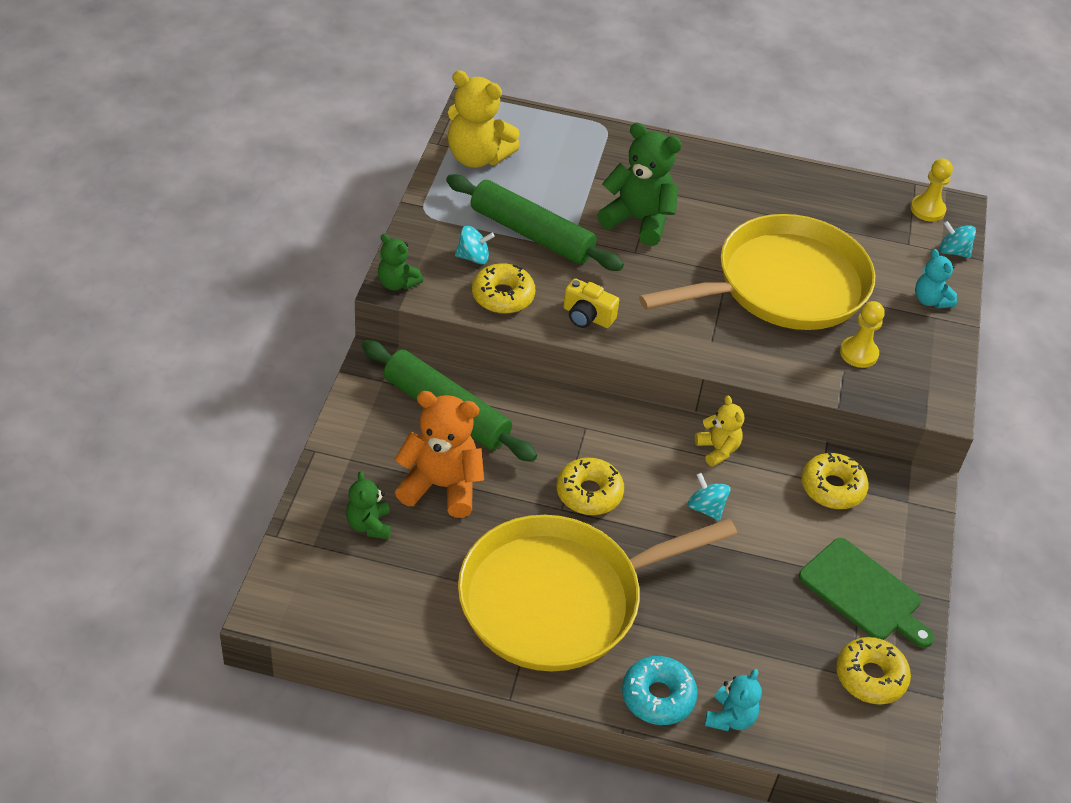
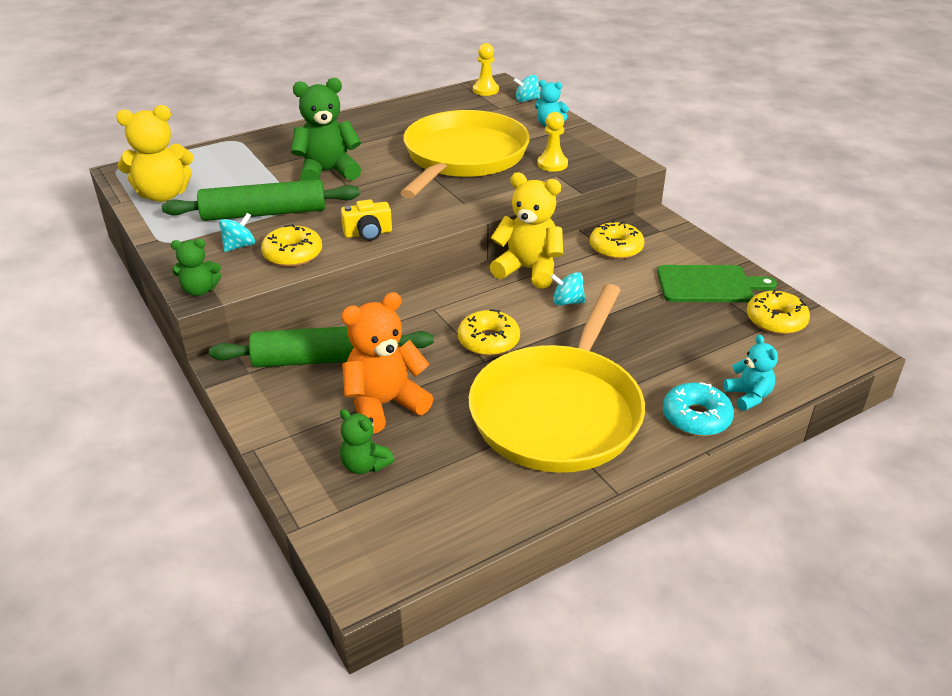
camera: 40 degrees left, 10 degrees down
yellow teddy bear [695,396,744,467] -> yellow teddy bear [490,172,563,289], size x1.79

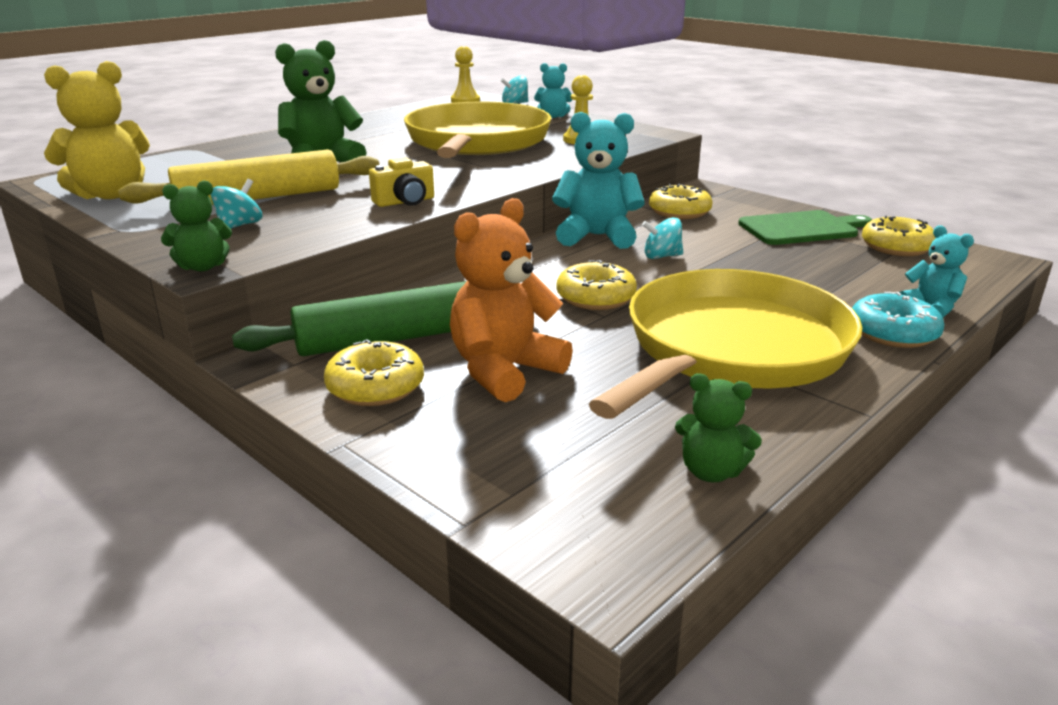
camera: 15 degrees left, 10 degrees down
green rolling pin [162,179,360,221] -> yellow rolling pin [118,149,380,205]
yellow donut [261,224,322,267] -> yellow donut moved to [324,339,424,406]
green teddy bear [340,409,394,474] -> green teddy bear moved to [675,373,762,482]
yellow pan [469,284,645,473] -> yellow pan turned 150 degrees counterclockwise [589,269,862,419]
yellow teddy bear [490,172,563,289] -> turquoise teddy bear [552,112,645,249]

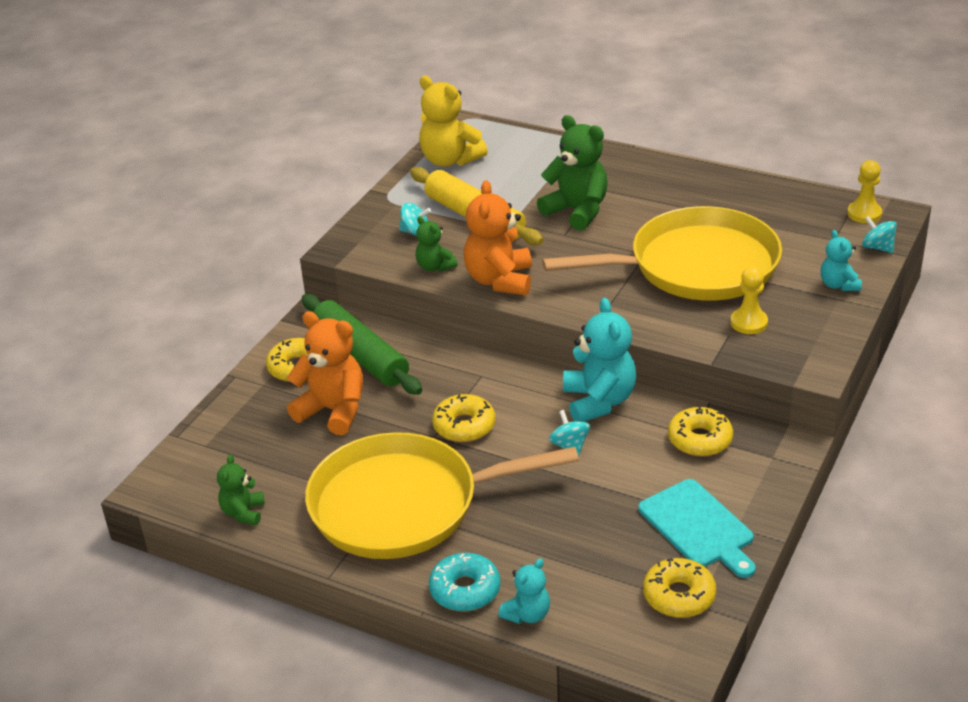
camera: 75 degrees right, 10 degrees up
green teddy bear [161,180,232,271] -> green teddy bear moved to [416,216,458,272]
yellow camera [369,157,434,207] -> orange teddy bear [464,180,532,295]
yellow pan [589,269,862,419] -> yellow pan turned 150 degrees clockwise [305,432,579,559]
green cutting board [738,210,872,245] -> turquoise cutting board [638,479,756,578]

